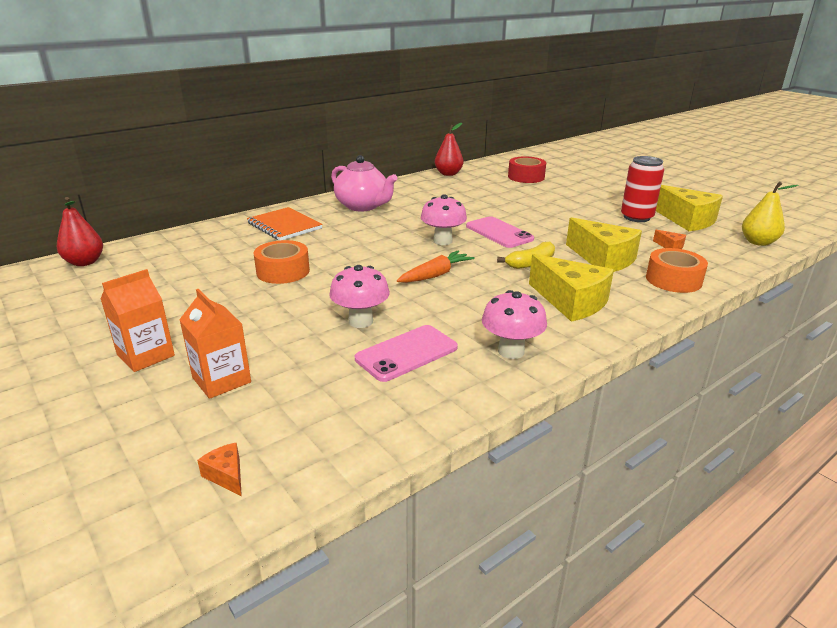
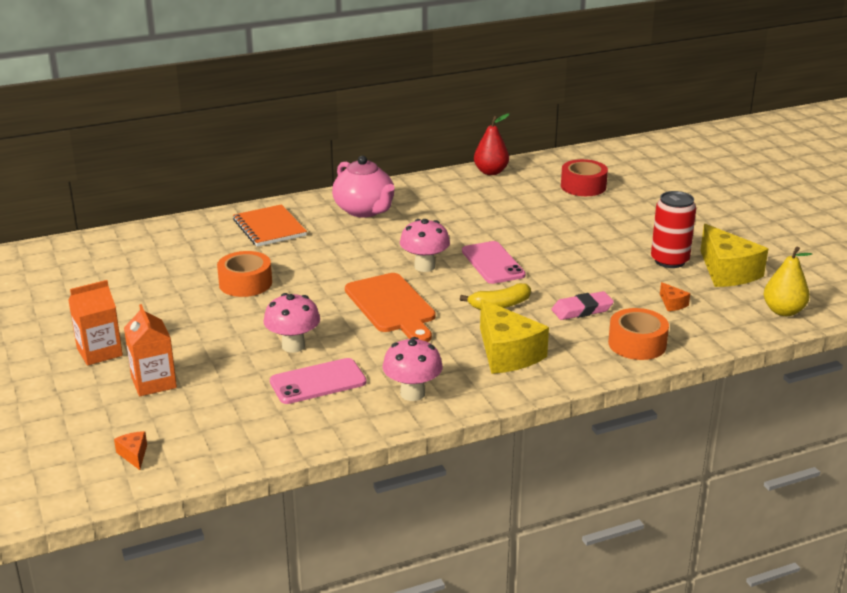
camera: 15 degrees right, 0 degrees up
red pear [57,197,103,266] -> none
orange carrot [397,250,475,283] -> orange cutting board [345,273,436,342]
yellow cheese [566,217,642,272] -> pink eraser [552,291,614,320]

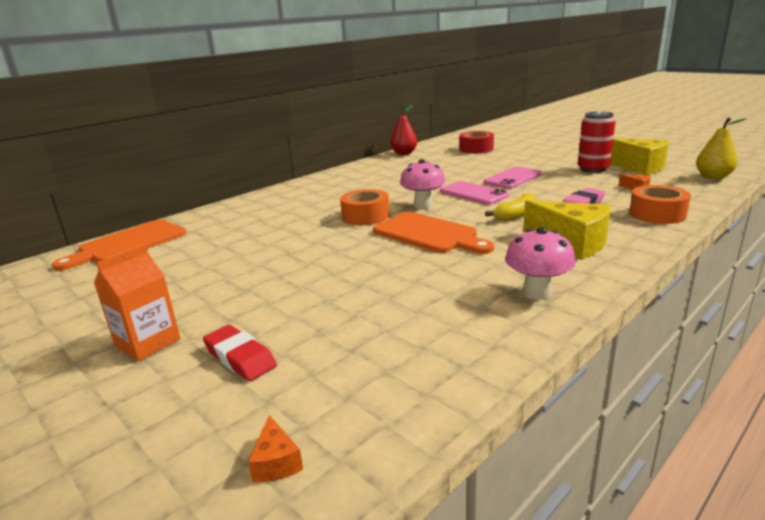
camera: 20 degrees left, 5 degrees down
orange cheese [114,431,147,470] -> orange cheese turned 150 degrees counterclockwise [248,415,303,482]
orange carton [124,304,177,396] -> red eraser [203,325,277,381]
orange tape [217,251,272,297] -> orange tape moved to [340,189,390,225]
orange notebook [233,204,307,247] -> none
pink mushroom [264,293,320,353] -> none
pink phone [270,358,367,404] -> pink phone moved to [484,167,542,189]
pink teapot [332,156,394,217] -> none
none -> orange cutting board [52,219,186,271]

